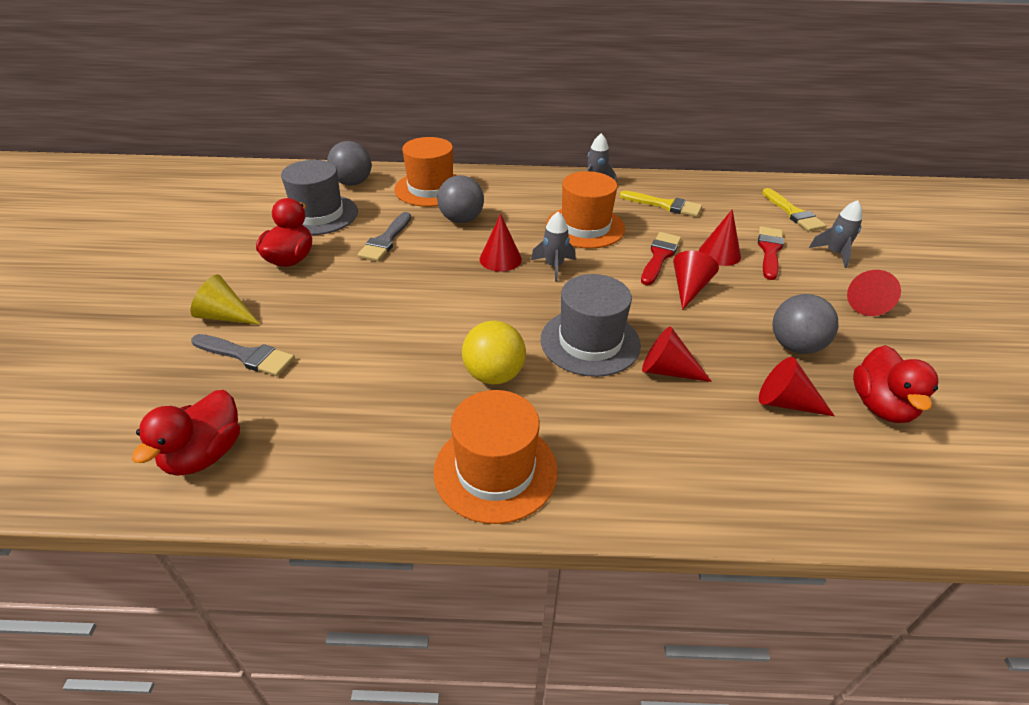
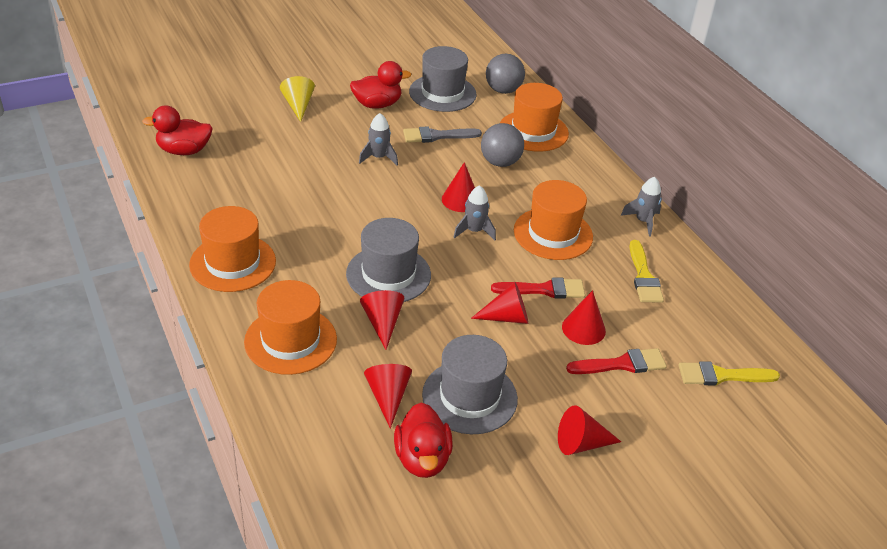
camera: 60 degrees right, 0 degrees up
grey brush [191,334,295,376] -> none
yellow ball [462,320,526,384] -> none
yellow brush [762,188,827,231] -> yellow brush turned 45 degrees clockwise [679,361,780,385]
grey ball [772,294,838,354] -> grey hat [422,335,518,434]
grey rocket [809,200,862,268] -> grey rocket moved to [359,113,398,166]
red duck [853,345,938,423] -> red duck turned 75 degrees counterclockwise [394,403,453,478]
none -> orange hat [244,280,337,375]

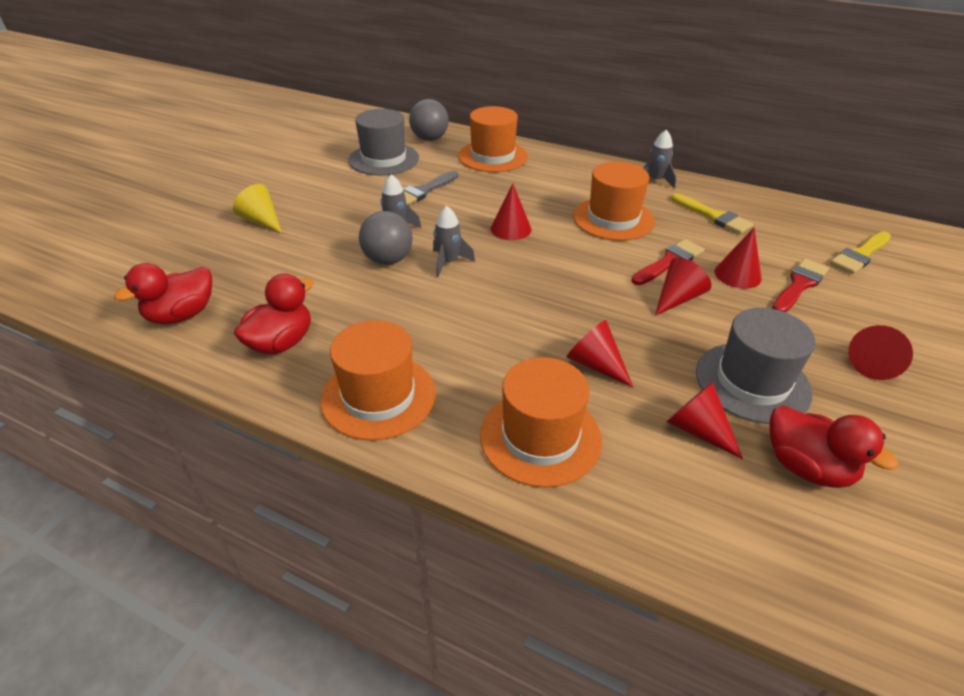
camera: 35 degrees left, 0 degrees up
grey hat [346,218,431,302] -> none
red duck [350,61,411,109] -> red duck moved to [234,273,314,354]
grey rocket [454,185,496,240] -> grey rocket moved to [433,206,475,277]
grey ball [481,123,524,167] -> grey ball moved to [359,211,413,265]

